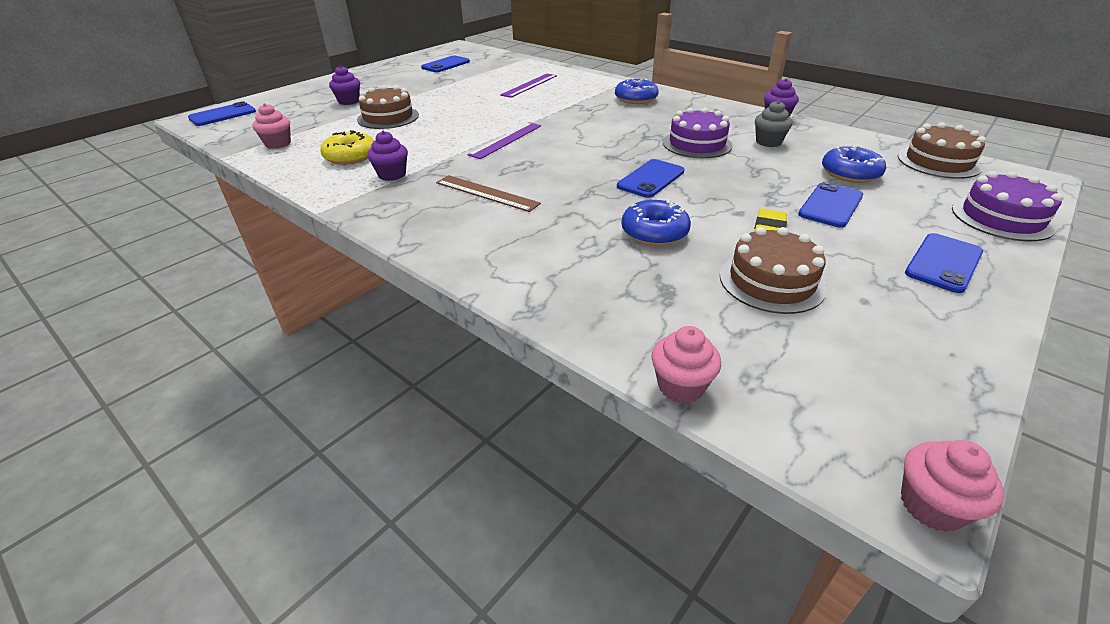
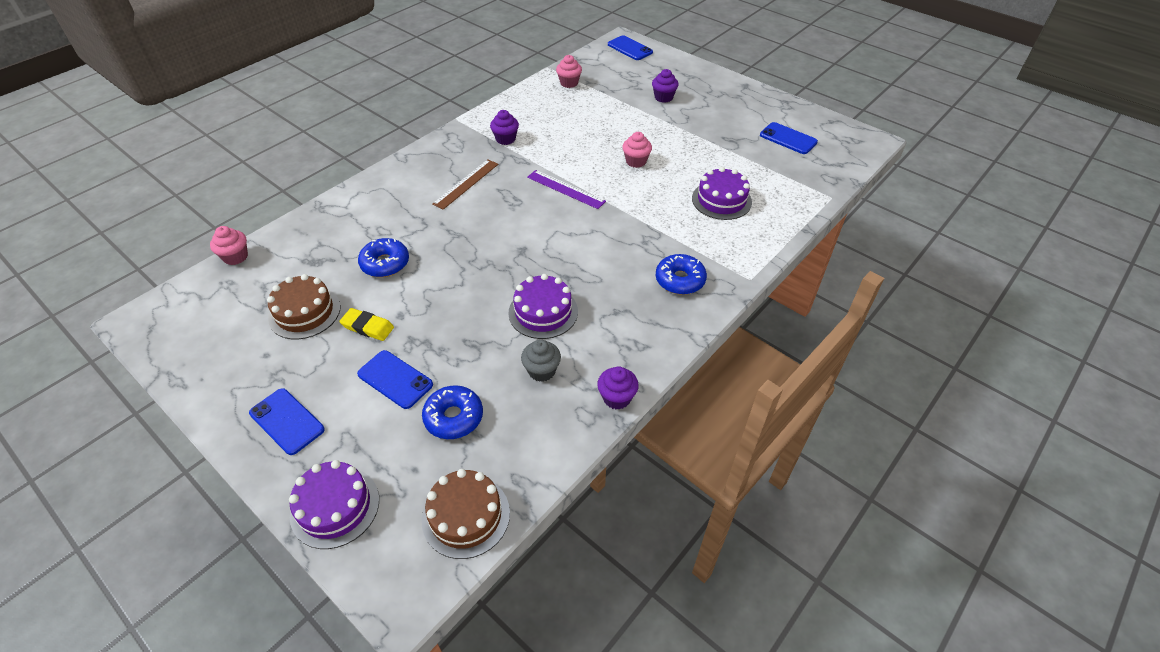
camera: 90 degrees right, 10 degrees up
yellow donut [320,130,374,165] -> none
brown cake [357,85,419,129] -> none
purple ruler [500,74,557,98] -> purple cake [692,167,752,220]
blue phone [617,159,684,198] -> none
pink cupcake [901,440,1004,532] -> pink cupcake moved to [622,132,652,168]

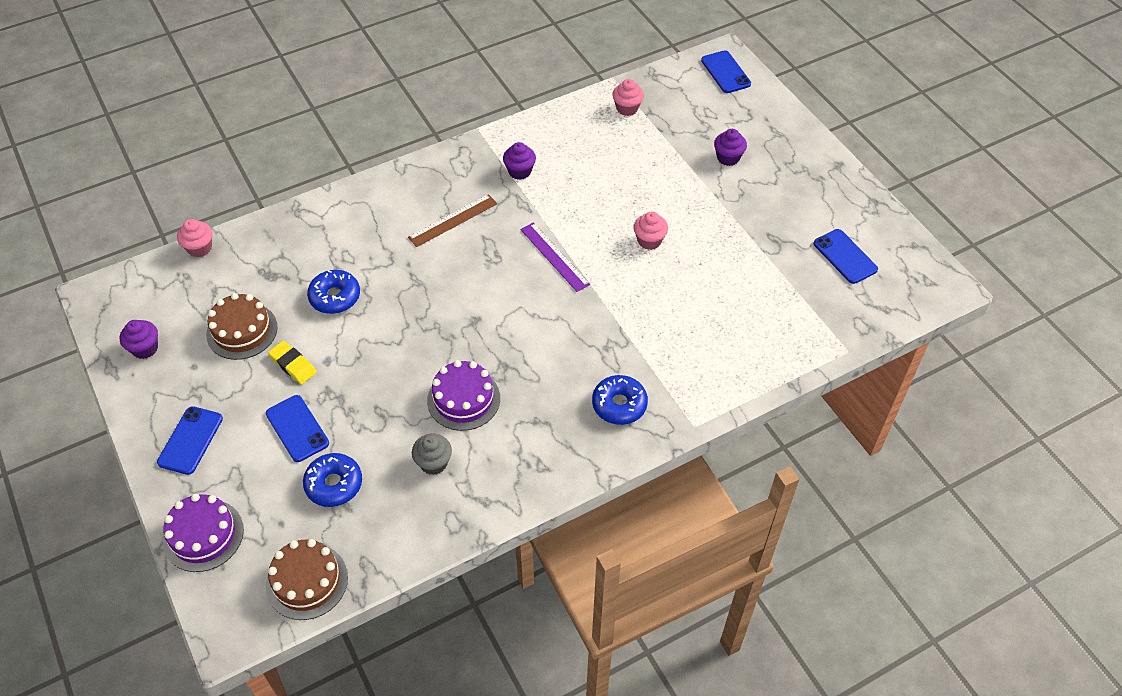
camera: 20 degrees right, 5 degrees up
blue phone [249,388,325,455] -> blue phone turned 45 degrees clockwise [157,406,223,475]
purple cupcake [597,366,639,410] -> purple cupcake moved to [120,320,158,359]
purple cake [692,167,752,220] -> none

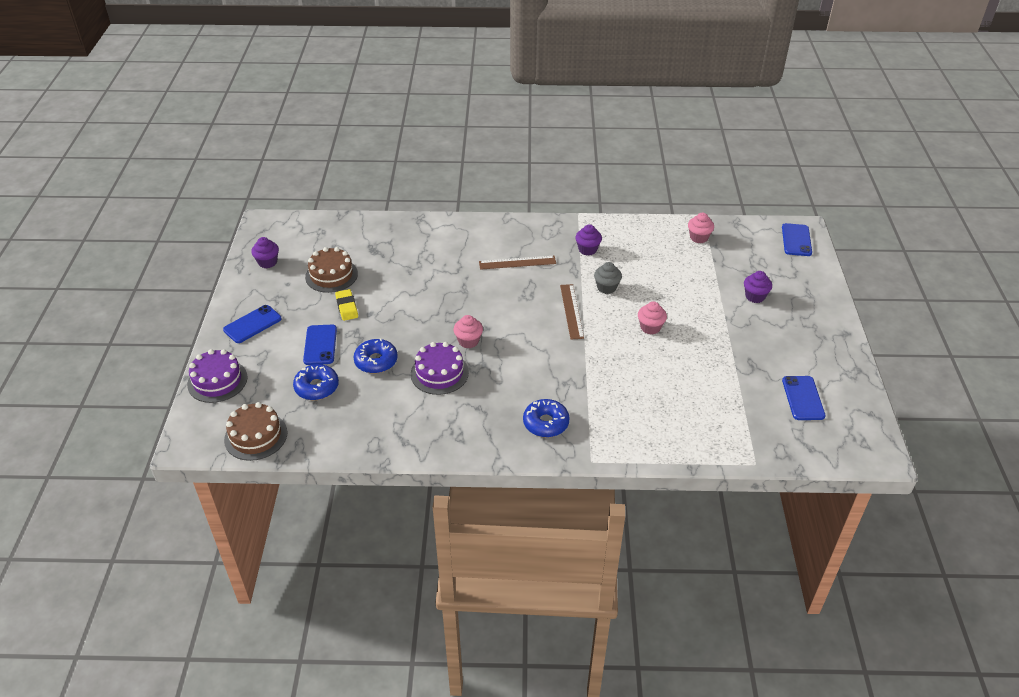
camera: 30 degrees right, 10 degrees down
pink cupcake [177,219,213,257] -> pink cupcake moved to [454,315,483,348]
blue donut [307,270,360,314] -> blue donut moved to [353,338,398,373]
grey cupcake [412,434,452,475] -> grey cupcake moved to [594,262,622,294]
purple ruler [520,222,590,292] -> brown ruler [560,284,584,340]

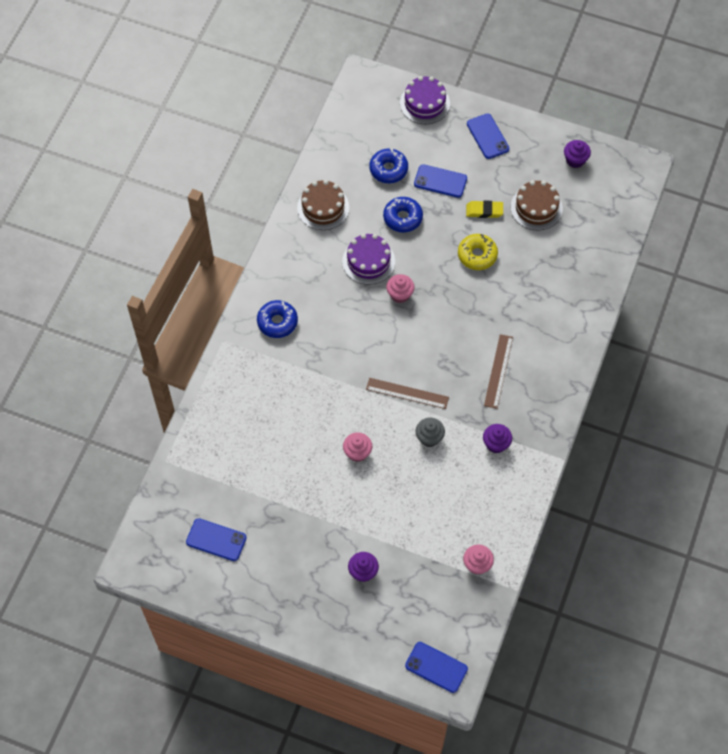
camera: 110 degrees right, 20 degrees up
brown cake [224,402,287,461] -> brown cake moved to [297,180,349,230]
none -> yellow donut [458,234,498,270]

